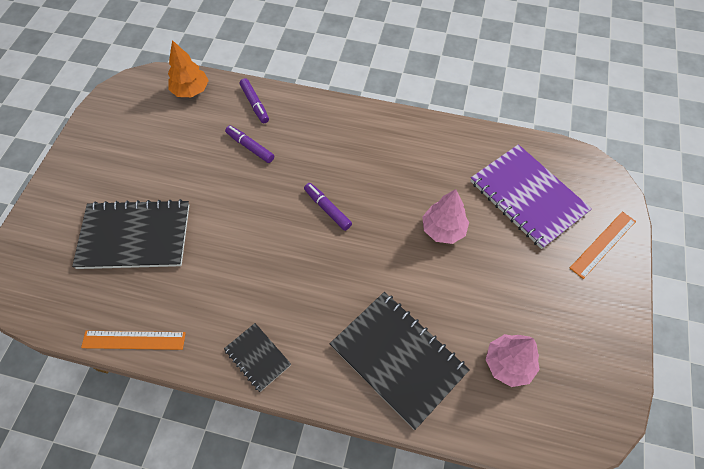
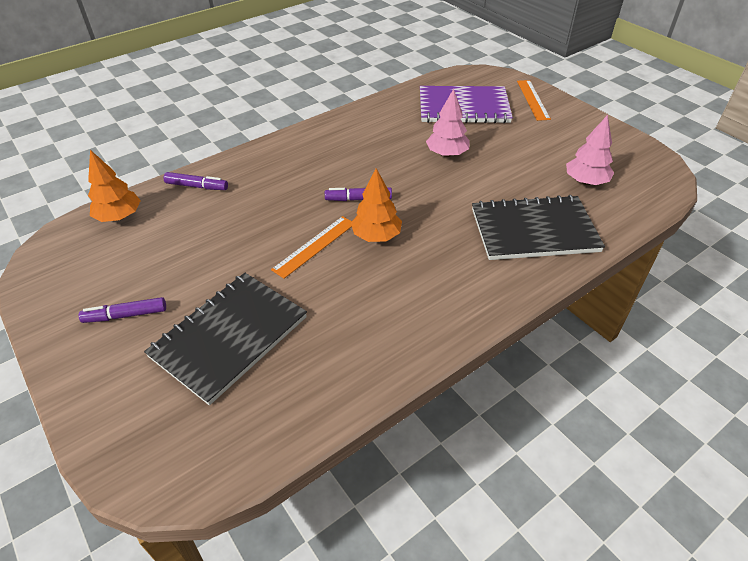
camera: 50 degrees left, 15 degrees down
orange ruler [81,331,186,350] -> orange ruler moved to [271,216,352,279]
black notebook [224,323,291,392] -> none
purple marker [225,125,274,163] -> purple marker moved to [79,297,166,323]
none -> orange tree [351,168,402,242]

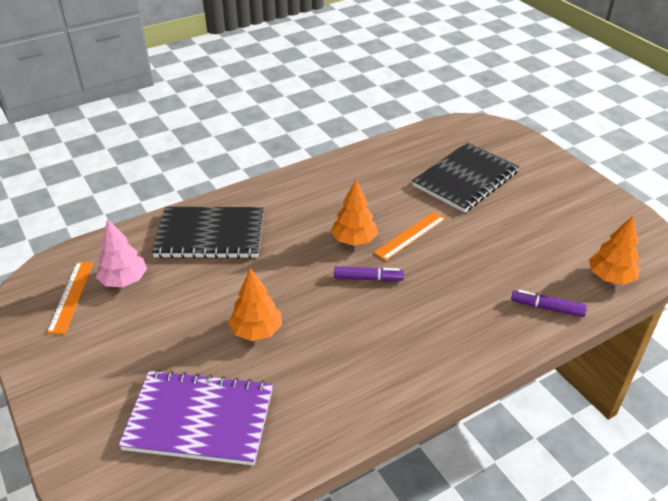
camera: 175 degrees left, 5 degrees down
purple marker [79,297,166,323] -> none
pink tree [426,89,470,157] -> orange tree [228,268,282,341]
orange ruler [517,80,551,121] -> orange ruler moved to [47,262,94,334]

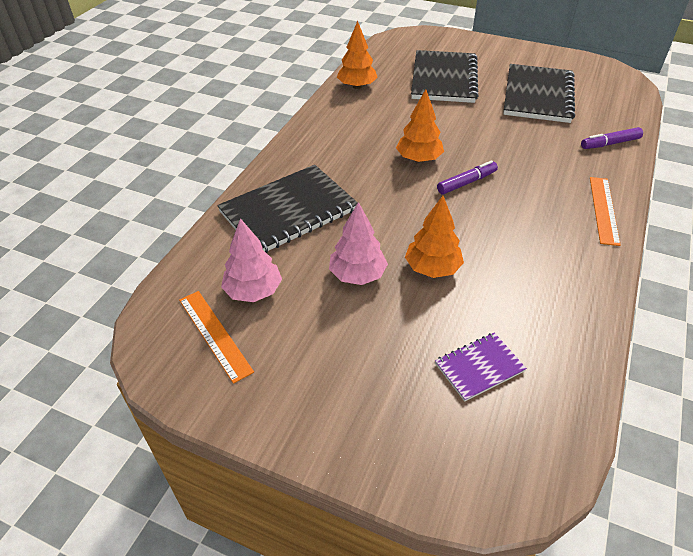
camera: 35 degrees left, 5 degrees up
purple notebook [119,369,273,466] -> purple notebook [435,332,527,402], size x0.50
orange ruler [373,212,446,261] -> orange ruler moved to [590,177,621,246]
orange tree [589,216,640,285] -> orange tree moved to [337,21,378,89]
none -> pink tree [329,202,388,285]
none -> black notebook [503,64,575,123]

